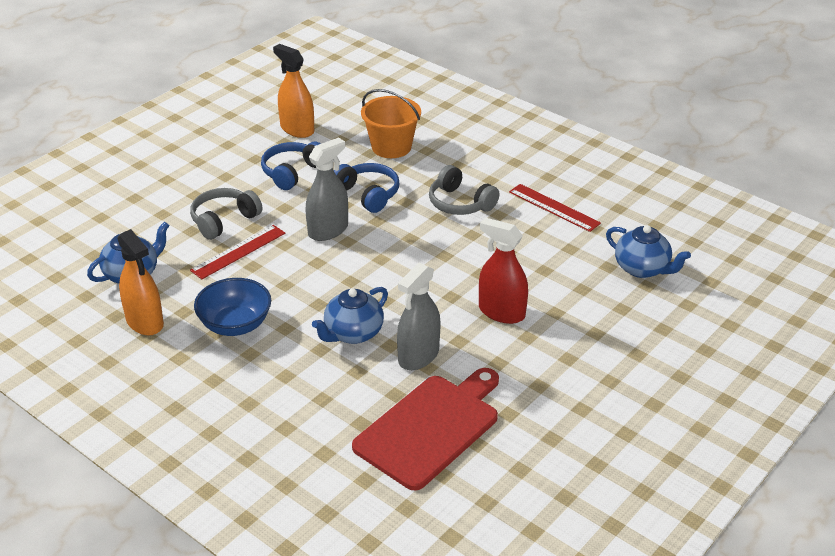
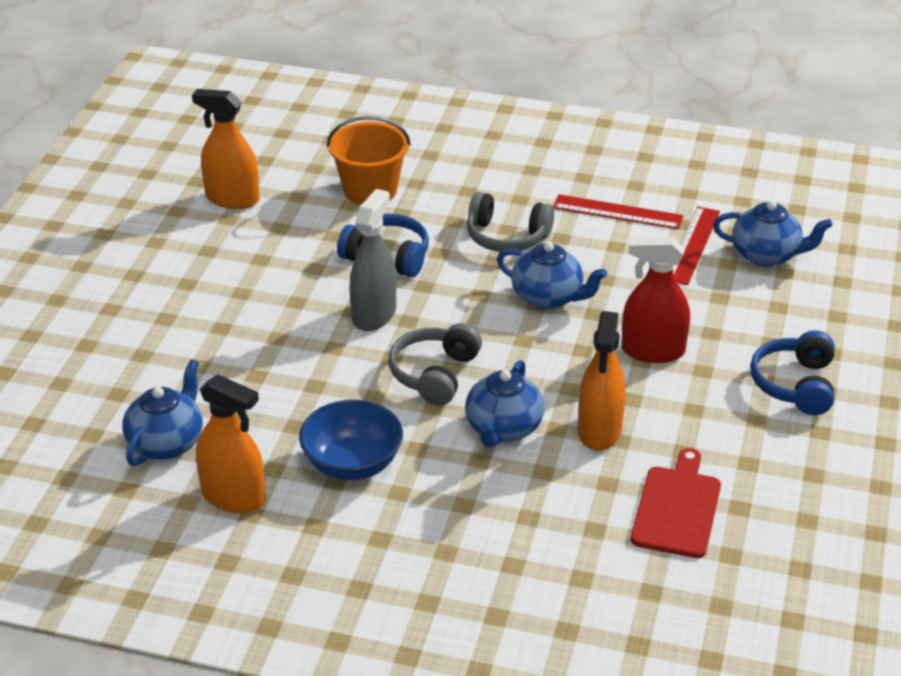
camera: 25 degrees left, 0 degrees up
grey headphones [190,188,262,240] -> grey headphones moved to [389,323,482,405]
red ruler [190,225,285,279] -> red ruler moved to [673,206,720,285]
blue headphones [261,142,321,190] -> blue headphones moved to [750,330,834,415]
red cutting board [352,368,499,491] -> red cutting board [631,448,721,558], size x0.66
grey spray bottle [397,263,441,370] -> orange spray bottle [578,311,626,451]
none -> blue teapot [497,242,607,309]

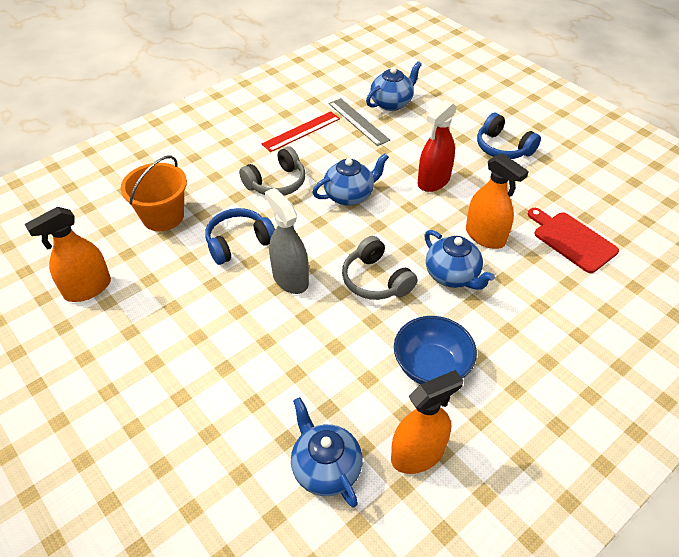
camera: 55 degrees left, 10 degrees up
red ruler [673,206,720,285] -> grey ruler [329,98,390,146]

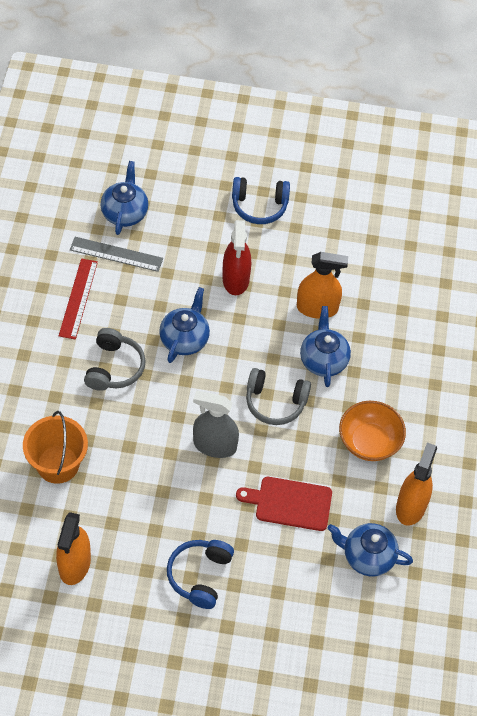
camera: 45 degrees left, 10 degrees up
blue headphones [205,208,275,265] -> blue headphones moved to [167,540,234,609]
blue bowl [394,316,477,384] -> orange bowl [339,401,406,461]
blue teapot [424,230,495,290] -> blue teapot turned 105 degrees counterclockwise [300,306,351,387]
red cutting board [528,208,619,273] -> red cutting board moved to [236,477,332,531]

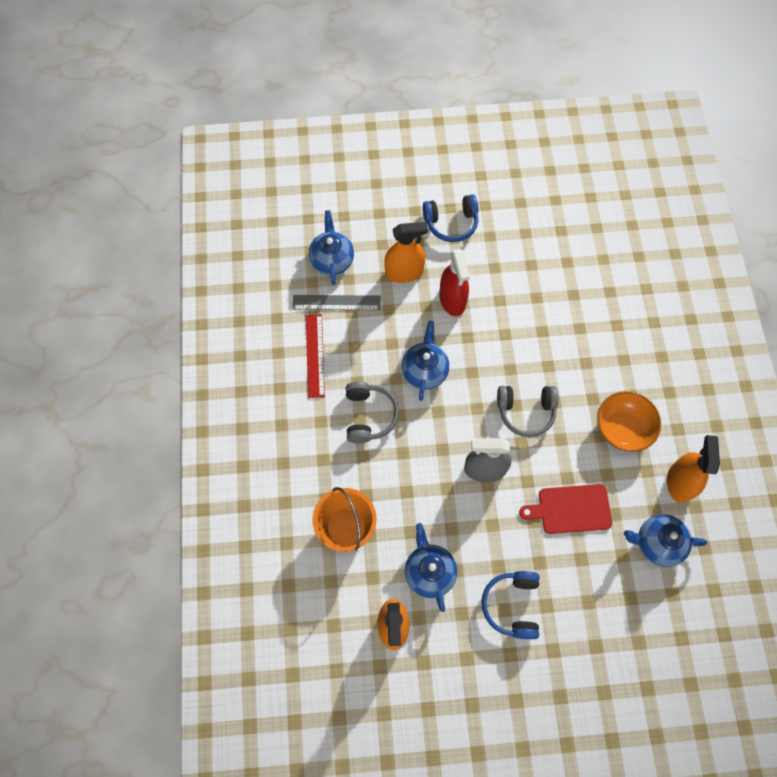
camera: 10 degrees left, 10 degrees up
orange spray bottle [297,252,348,319] -> orange spray bottle moved to [384,222,428,283]
blue teapot [300,306,351,387] -> blue teapot moved to [405,523,457,612]

